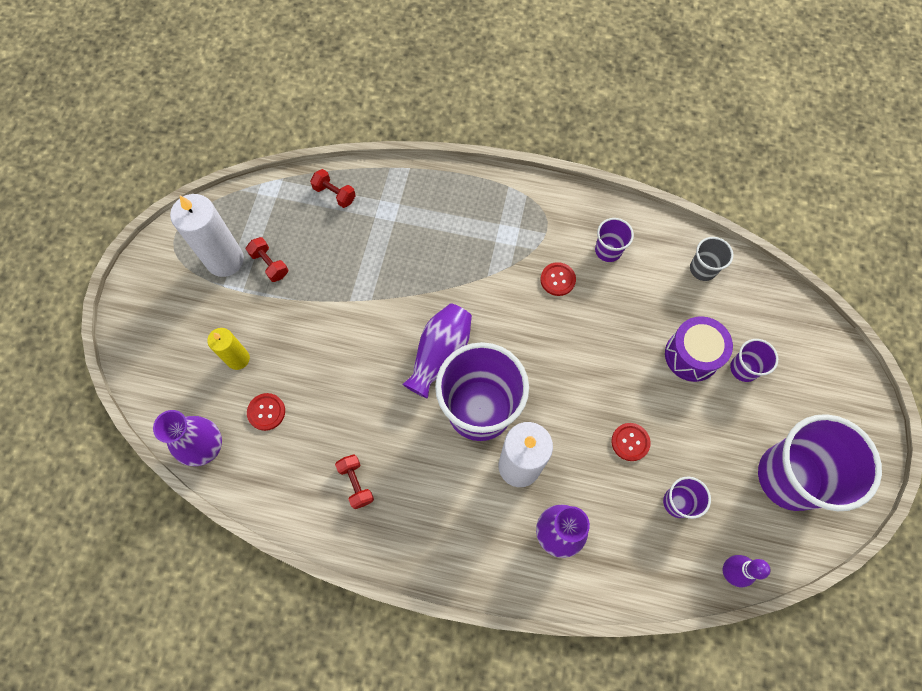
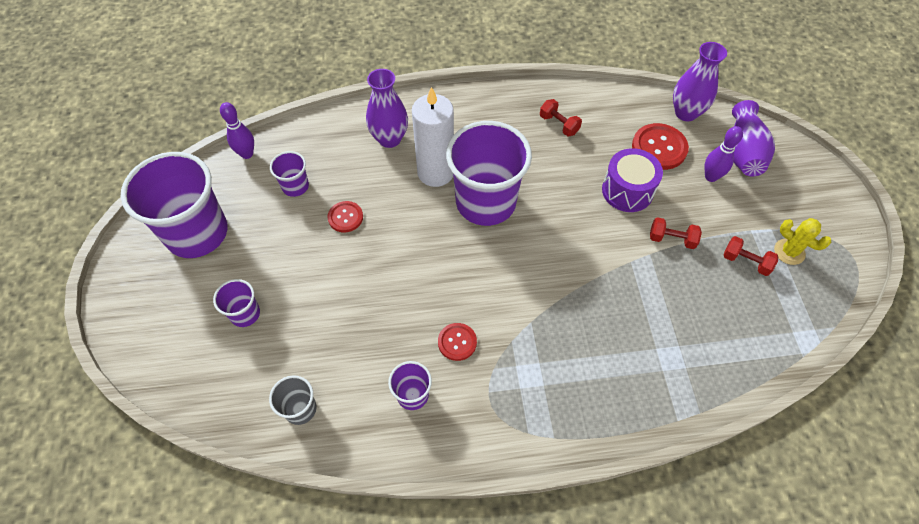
camera: 160 degrees right, 10 degrees down
white candle [170,194,244,277] -> yellow cactus [774,218,831,265]
yellow candle [207,328,250,370] -> purple bowling pin [705,126,743,182]
red button [247,393,285,431] -> red button [632,123,689,170], size x1.66
red dumbbell [310,169,356,208] -> red dumbbell moved to [650,217,702,249]
purple vase [402,303,472,399] -> purple vase moved to [732,100,775,176]
purple drum [665,316,733,382] -> purple drum moved to [602,148,663,212]

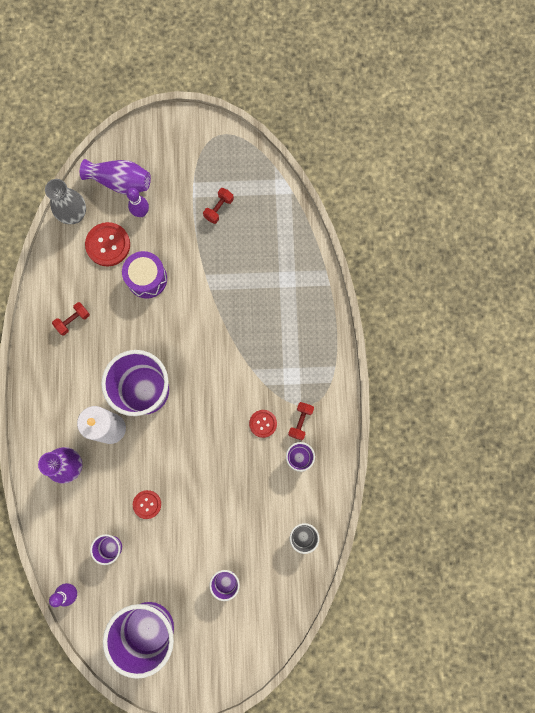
camera: 85 degrees left, 20 degrees up
red dumbbell [650,217,702,249] -> red dumbbell moved to [288,402,314,440]
purple vase [673,42,727,121] -> grey vase [45,179,86,224]
yellow cactus [774,218,831,265] -> none

